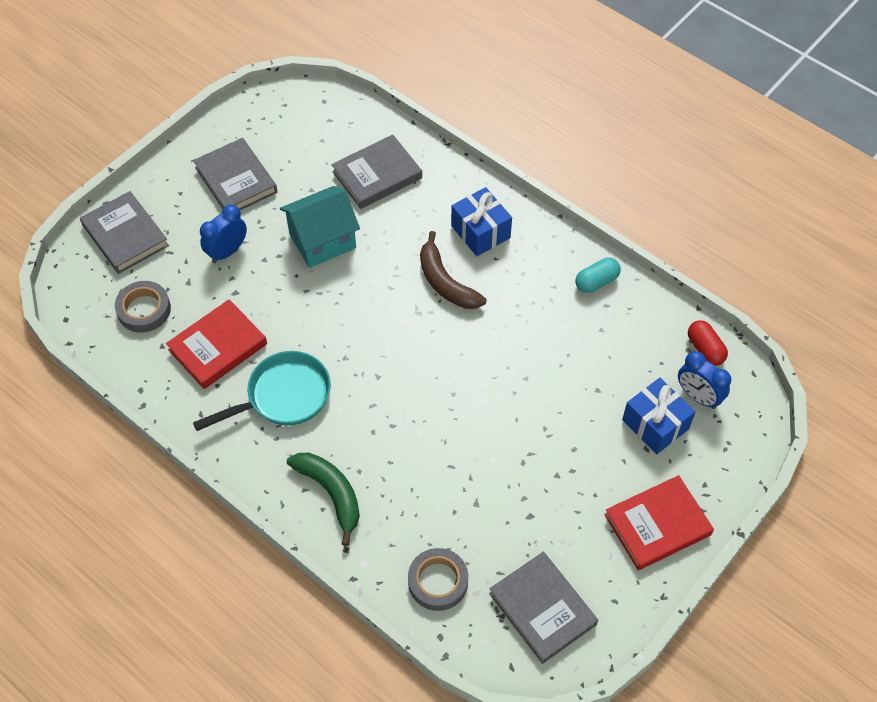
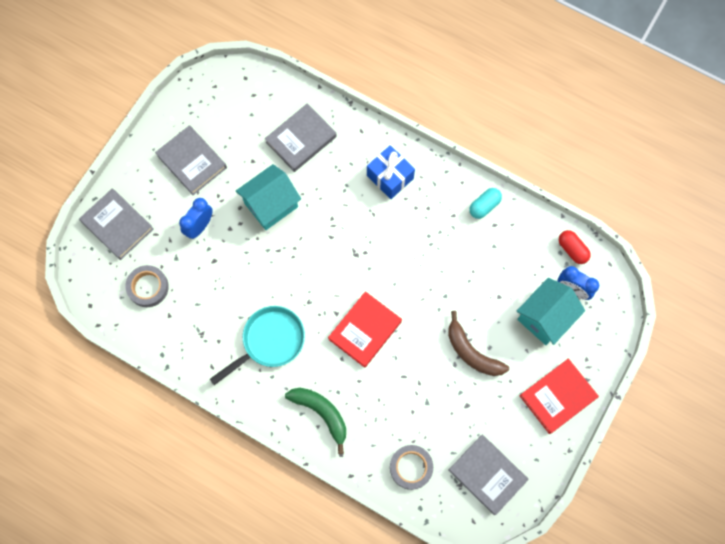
camera: 10 degrees left, 15 degrees up
red book [166,299,267,389] -> red book moved to [328,291,402,368]
brown banana [420,231,487,309] -> brown banana moved to [448,311,509,376]
blue gift [622,378,696,454] -> turquoise house [516,278,585,345]

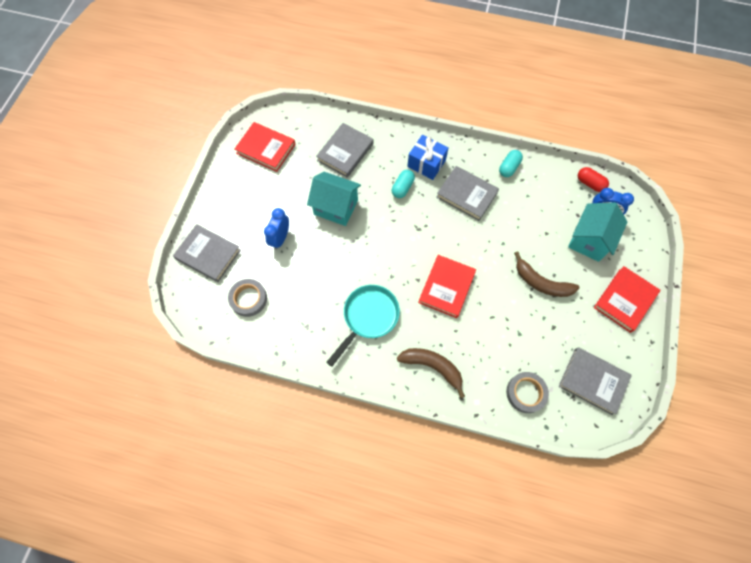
camera: 15 degrees left, 5 degrees down
grey book [155,125,227,195] -> grey book moved to [436,166,499,221]
turquoise house [236,164,301,230] -> turquoise house turned 75 degrees clockwise [307,172,361,226]
green banana [285,388,346,454] -> brown banana [397,348,465,398]
none -> red book [235,122,296,172]
none -> turquoise capsule [392,170,415,198]

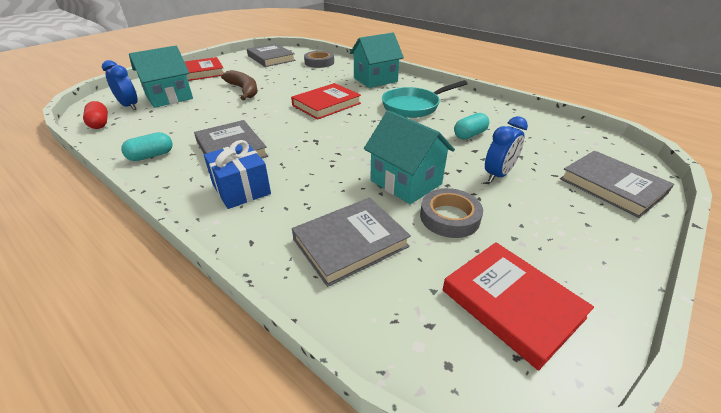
camera: 155 degrees left, 30 degrees down
grey tape [228,279,267,317] -> grey tape moved to [420,188,483,238]
turquoise capsule [392,170,415,198] -> turquoise capsule moved to [454,113,489,139]
brown banana [397,348,465,398] -> turquoise house [350,33,404,88]

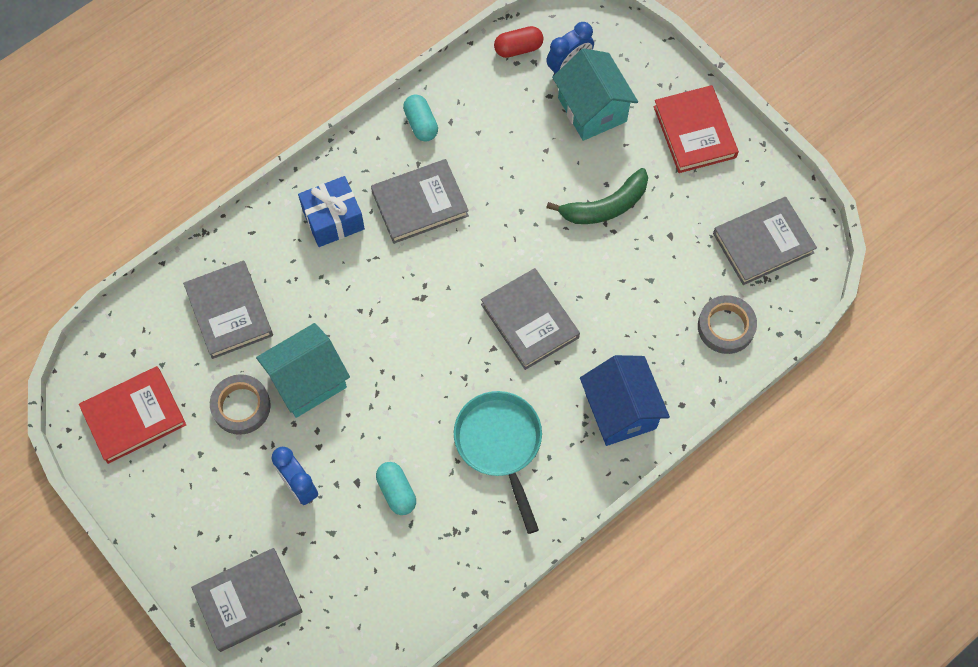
camera: 100 degrees right, 30 degrees up
brown banana [221,70,258,100] -> green banana [546,168,648,224]
red book [291,83,361,120] -> grey book [481,268,580,370]
turquoise house [350,33,404,88] -> blue house [580,355,670,446]

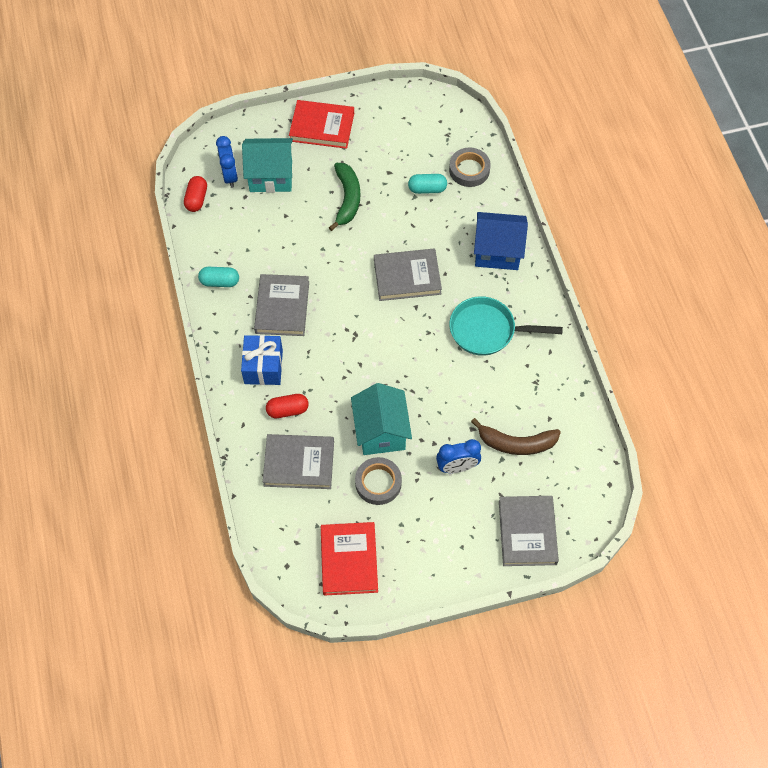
camera: 65 degrees left, 5 degrees down
turquoise capsule [376,462,416,515] -> turquoise capsule moved to [408,174,447,194]
grey book [713,197,817,285] -> none
none -> red capsule [266,394,309,418]
none -> brown banana [471,418,561,455]

